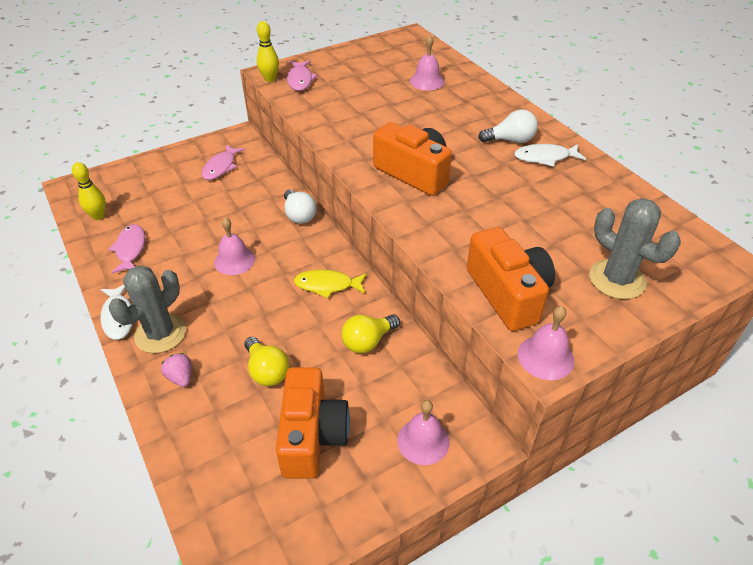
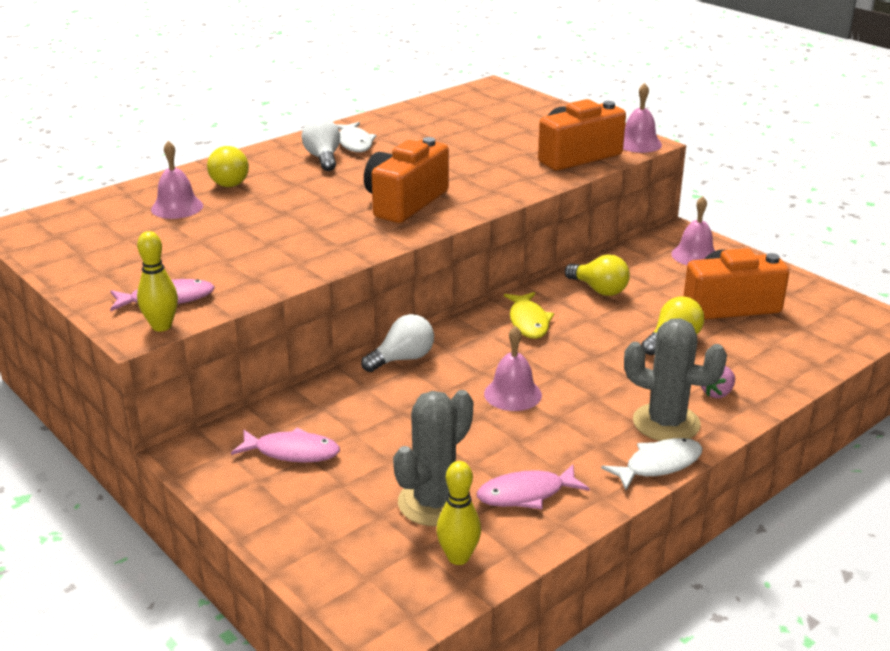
camera: 100 degrees left, 15 degrees down
grey cactus [589,198,681,299] -> grey cactus moved to [393,390,473,526]
none -> yellow light bulb [207,146,249,187]

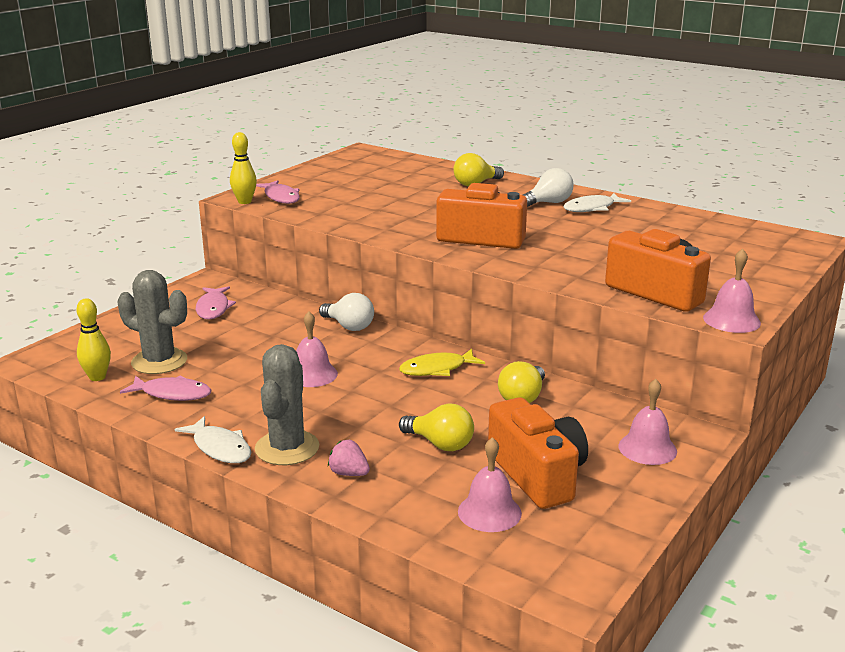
camera: 75 degrees right, 5 degrees down
pink bell [151,141,203,219] -> pink bell moved to [458,437,522,532]
pink fish [477,464,590,509] -> pink fish turned 135 degrees clockwise [120,376,211,401]

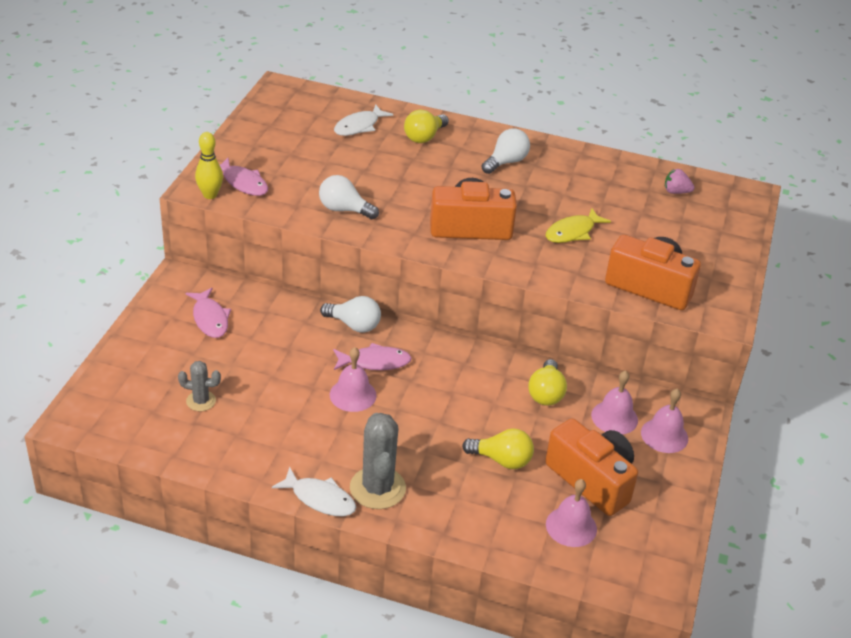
camera: 20 degrees left, 15 degrees up
yellow bowling pin [76,298,111,381] -> none
grey cactus [118,270,187,374] -> grey cactus [178,361,221,411], size x0.55
pink fish [120,376,211,401] -> pink fish moved to [333,343,412,370]
pink strawberry [328,440,370,476] -> pink strawberry moved to [665,169,694,194]
yellow fish [399,349,485,376] -> yellow fish moved to [546,208,611,243]
white fish [563,193,631,212] -> white fish moved to [334,105,393,136]
pink bell [703,248,761,333] -> pink bell moved to [591,370,638,435]
none -> white light bulb [319,175,379,219]

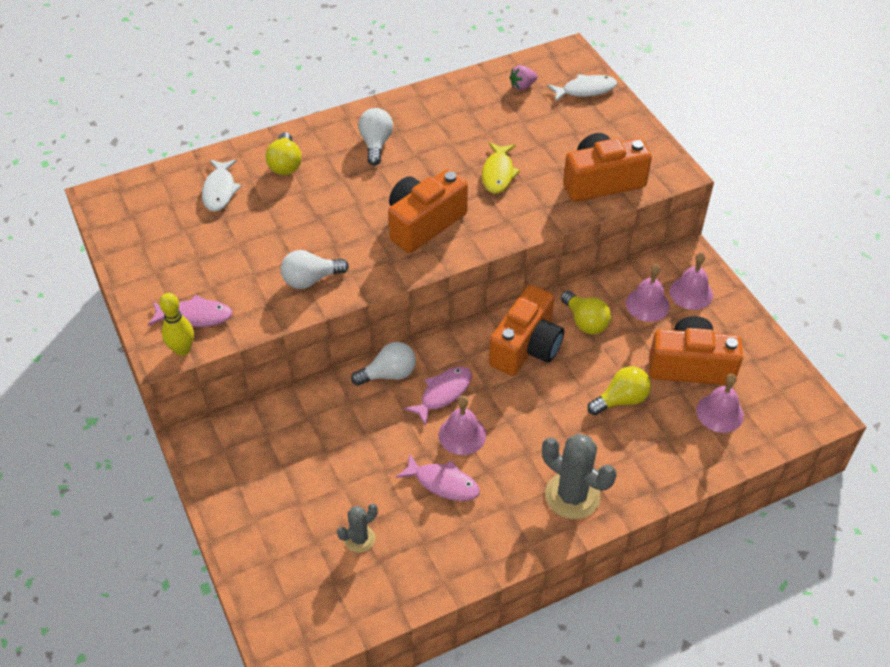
camera: 40 degrees left, 10 degrees up
pink fish [185,288,231,338] -> pink fish moved to [396,453,480,501]
white fish [272,467,356,516] -> white fish moved to [547,74,617,102]
none -> orange camera [489,285,564,376]

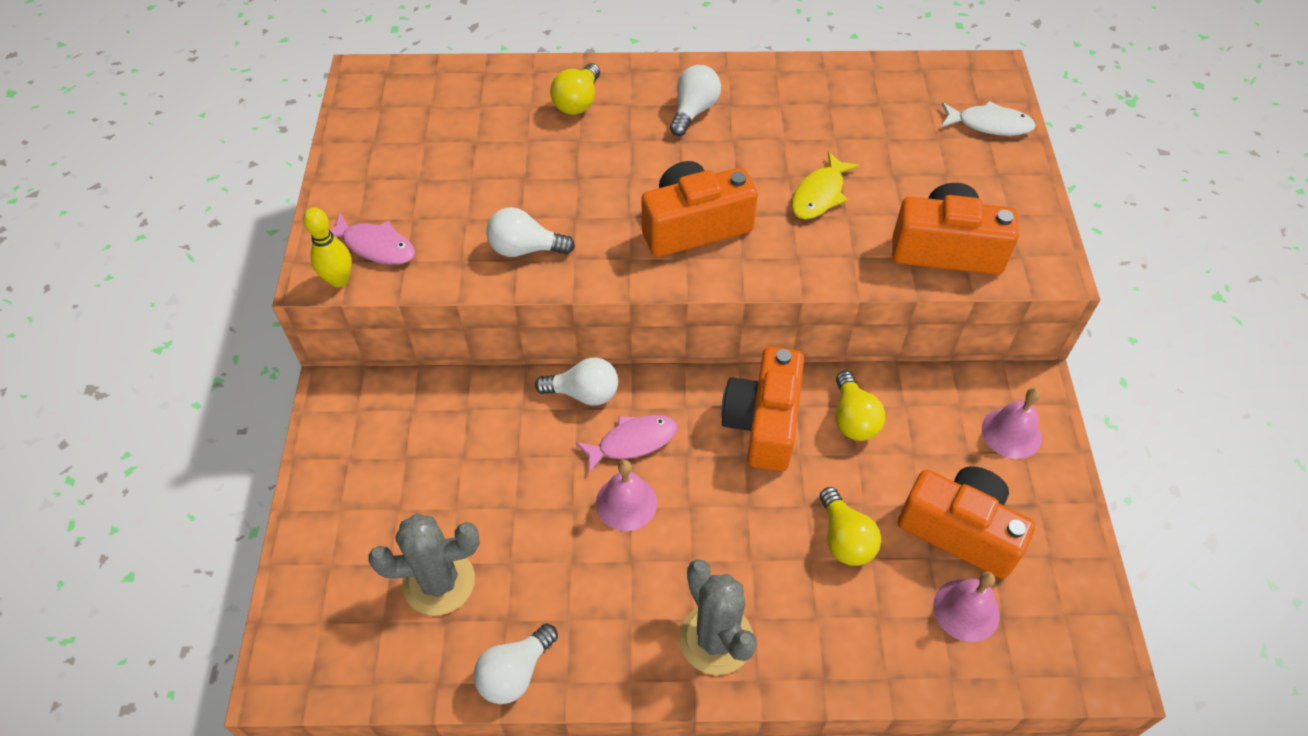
camera: 25 degrees right, 5 degrees up
white fish [202,159,242,212] -> none
grey cactus [337,504,378,553] -> grey cactus [368,513,480,616], size x1.80
pink fish [396,453,480,501] -> none
orange camera [489,285,564,376] -> orange camera turned 135 degrees clockwise [721,347,804,472]
pink strawberry [509,65,537,91] -> none
yellow light bulb [587,366,651,415] -> yellow light bulb turned 75 degrees clockwise [820,487,881,566]
pink bell [626,264,670,322] -> none
none -> white light bulb [473,624,558,704]

